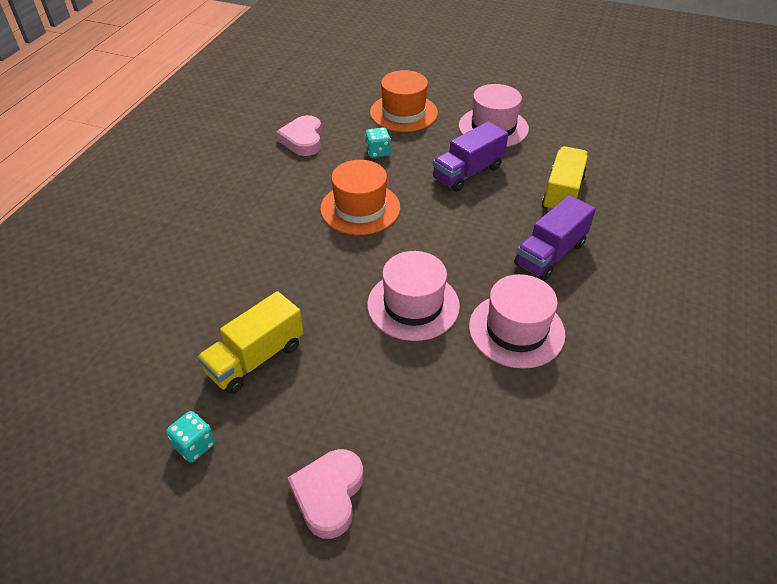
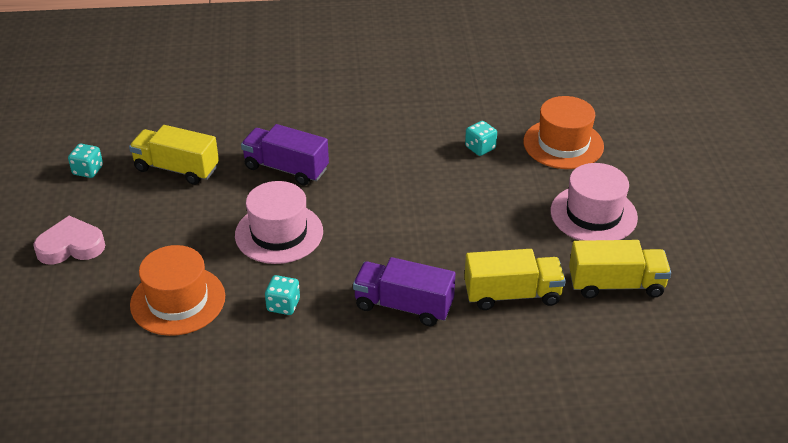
camera: 65 degrees right, 5 degrees down
pink heart [276,115,322,156] -> none
orange hat [320,160,400,235] -> orange hat moved to [130,245,225,336]
purple truck [433,121,508,192] -> purple truck moved to [241,124,329,186]
pink hat [469,274,566,369] -> turquoise dice [265,275,300,315]
none -> yellow truck [569,240,671,299]

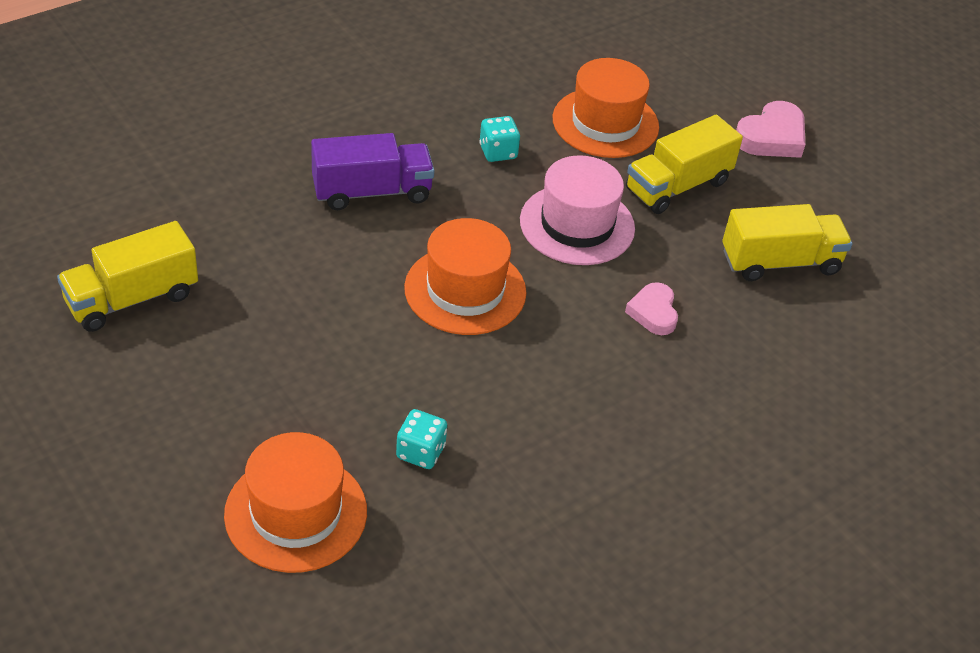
camera: 145 degrees right, 5 degrees up
turquoise dice [68,144,103,178] -> none
purple truck [241,124,329,186] -> pink heart [625,282,678,335]
yellow truck [464,249,566,310] -> yellow truck moved to [626,115,743,214]
pink hat [551,163,638,241] -> none
none -> orange hat [404,218,526,335]

